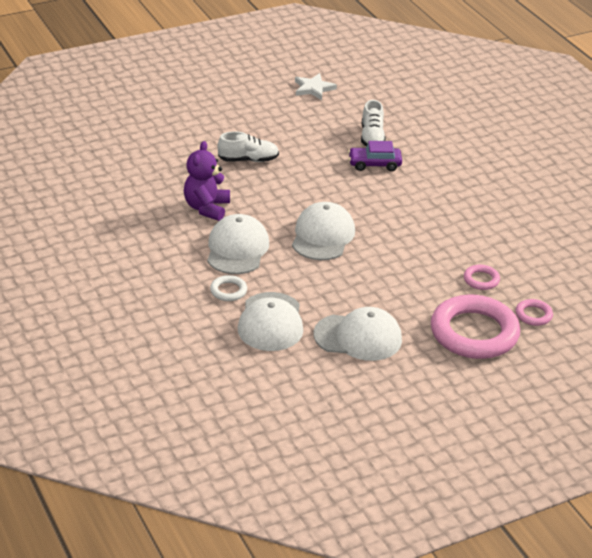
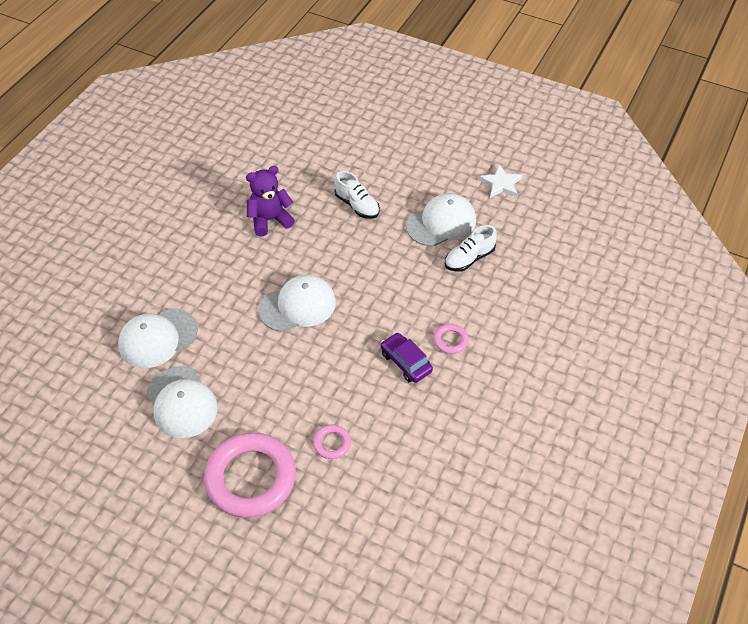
camera: 55 degrees right, 15 degrees up
white cap [207,214,269,274] -> white cap moved to [406,193,476,247]
white ring [210,275,247,301] -> none
purple car [348,141,402,171] -> purple car moved to [381,332,433,383]
pink ring [515,299,553,326] -> pink ring moved to [433,324,469,354]

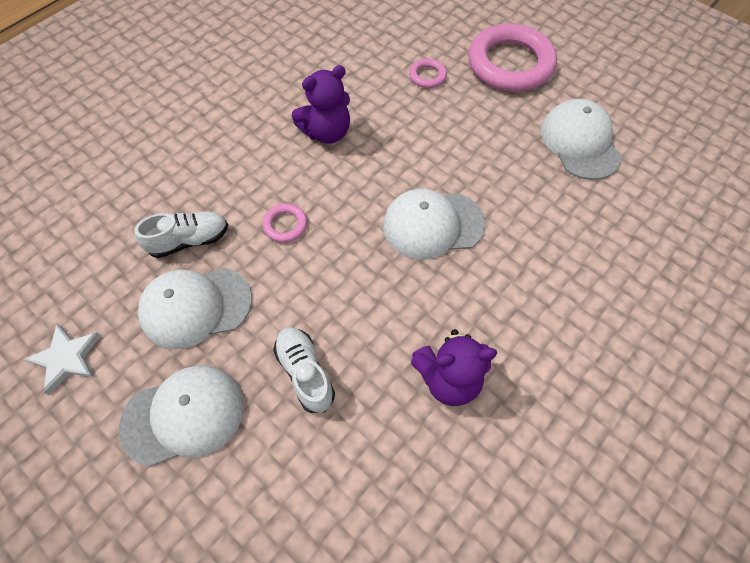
camera: 165 degrees left, 10 degrees up
white cap [118,308,198,368] -> white cap moved to [119,365,244,467]
purple car [381,332,433,383] -> purple teddy bear [292,65,350,144]
pink ring [433,324,469,354] -> pink ring moved to [263,203,307,242]

